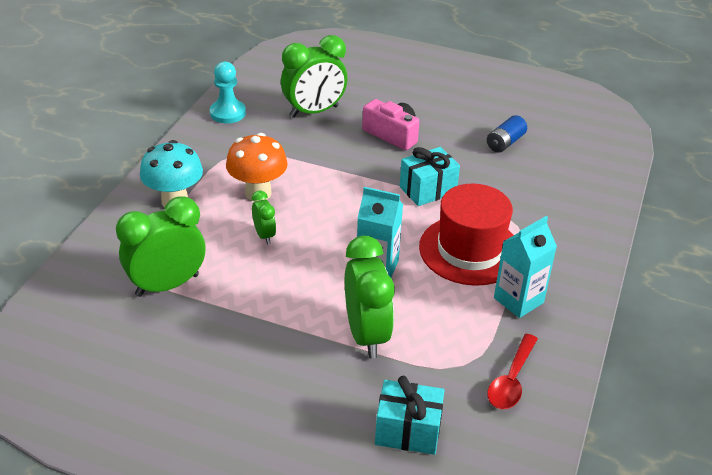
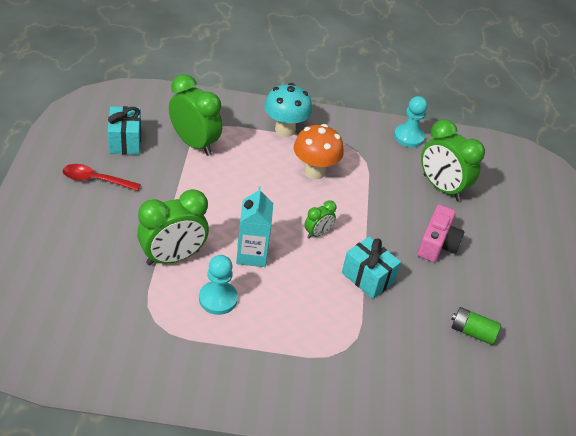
camera: 70 degrees right, 5 degrees up
green clock [252,191,276,244] -> green clock moved to [304,200,337,238]
turquoise gift [375,376,445,455] -> turquoise gift moved to [108,106,141,155]
red hat [419,184,514,286] -> none
blue battery [487,115,527,153] -> green battery [451,307,501,345]
red spoon [487,334,538,409] -> red spoon moved to [62,164,141,191]
turquoise carton [494,216,557,318] -> none
none -> turquoise pawn [199,255,238,315]

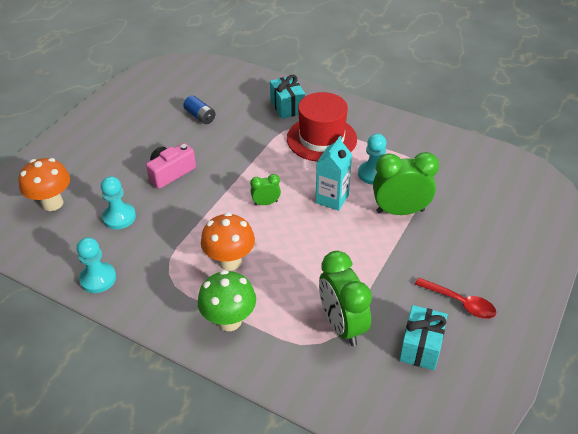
camera: 150 degrees left, 0 degrees up
turquoise mushroom [264,83,312,137] -> green mushroom [198,270,256,331]
turquoise gift [342,237,401,299] -> turquoise gift moved to [270,75,305,119]
green clock [421,119,485,201] -> turquoise pawn [101,176,136,229]
green battery [451,307,501,345] -> blue battery [183,96,215,124]
none -> orange mushroom [18,158,70,211]
none -> red hat [287,92,357,162]

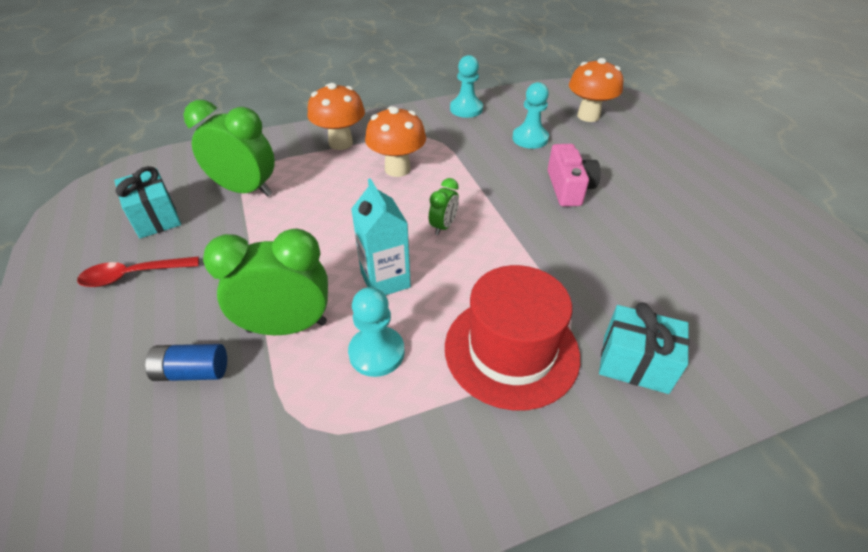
camera: 130 degrees right, 0 degrees up
blue battery [183,96,215,124] -> blue battery moved to [145,344,227,381]
green mushroom [198,270,256,331] -> orange mushroom [307,83,365,150]
green clock [373,152,439,215] -> green clock turned 135 degrees counterclockwise [203,228,328,335]

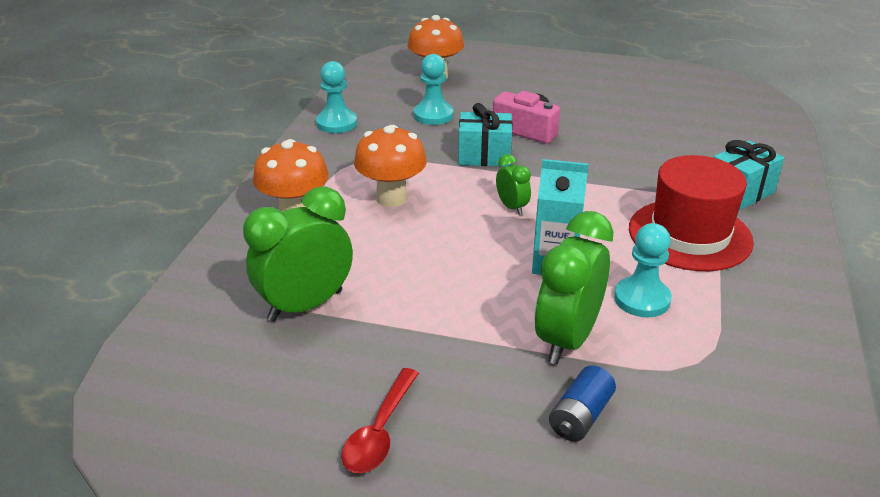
camera: 55 degrees left, 10 degrees down
turquoise gift [114,166,181,239] -> turquoise gift moved to [458,103,512,167]

